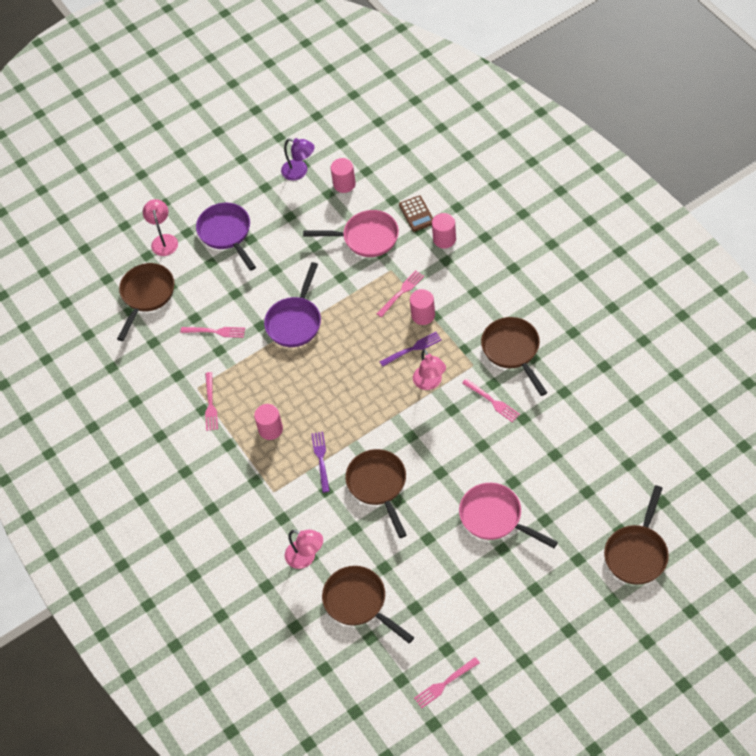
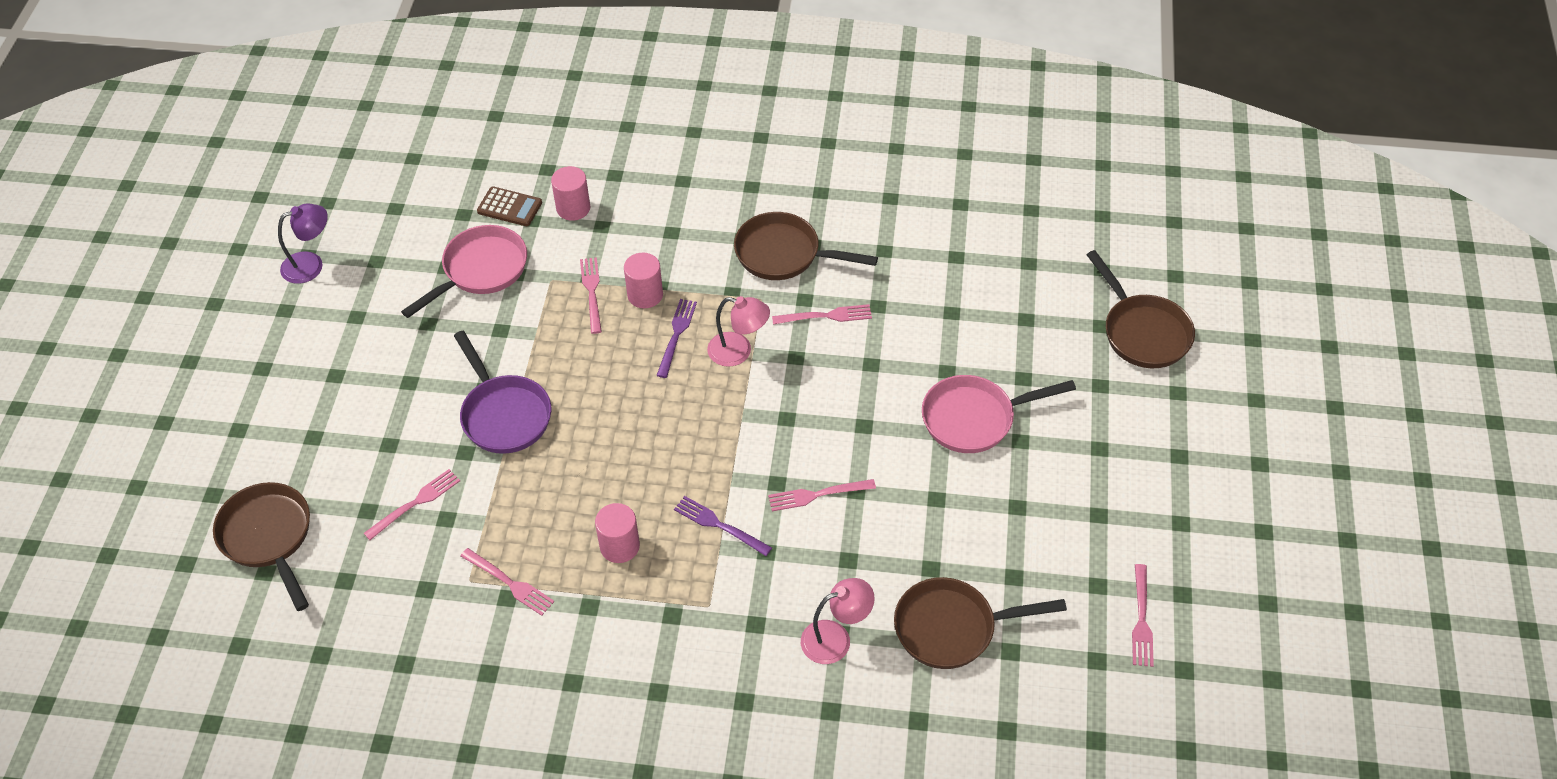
camera: 55 degrees left, 5 degrees down
pink lamp [143,199,178,256] -> none
purple pan [196,203,256,271] -> none
pink cylinder [331,158,356,193] -> none
brown pan [345,449,407,538] -> pink fork [768,479,876,511]

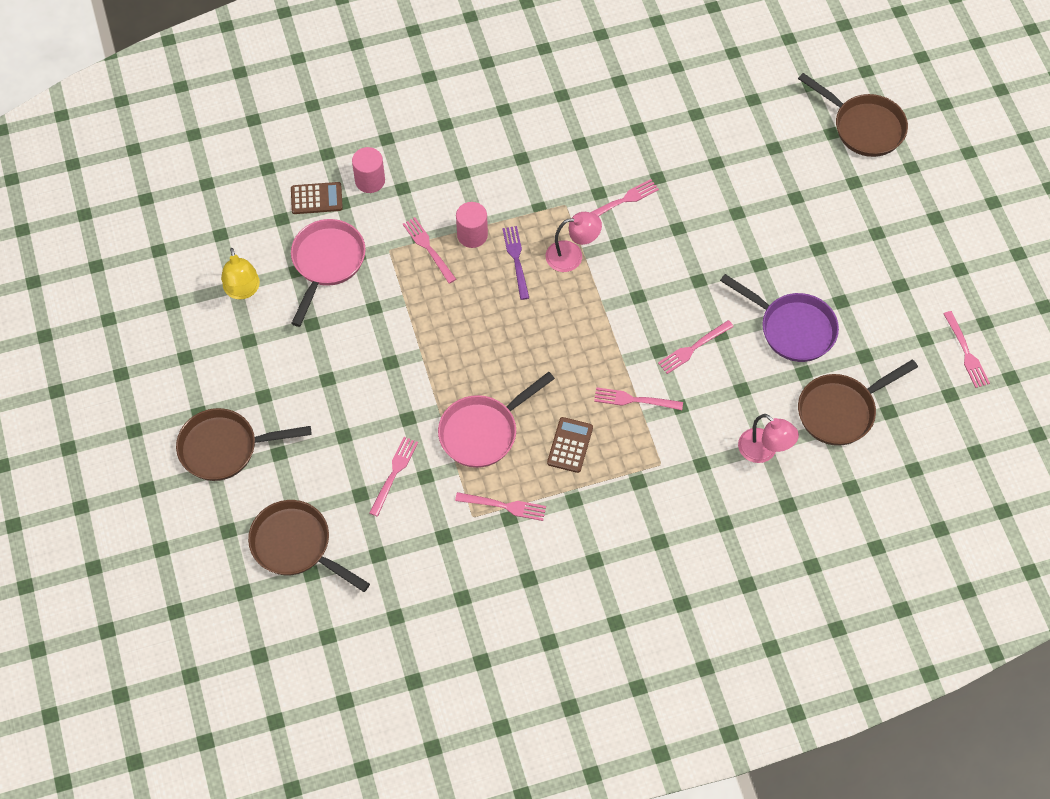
camera: 25 degrees left, 10 degrees up
purple lamp [278,204,328,284] -> none
purple pan [454,331,551,454] -> purple pan moved to [720,274,839,362]
pink cylinder [595,503,640,563] -> brown calculator [547,417,593,473]
purple fork [674,496,772,556] -> pink fork [594,387,683,410]
brown pan [734,212,878,280] -> brown pan moved to [176,408,311,481]
pink lamp [801,578,875,664] -> pink lamp turned 90 degrees clockwise [738,414,799,463]
pink pan [922,375,1076,453] -> pink pan moved to [438,372,555,468]
none -> yellow lamp [221,248,260,300]

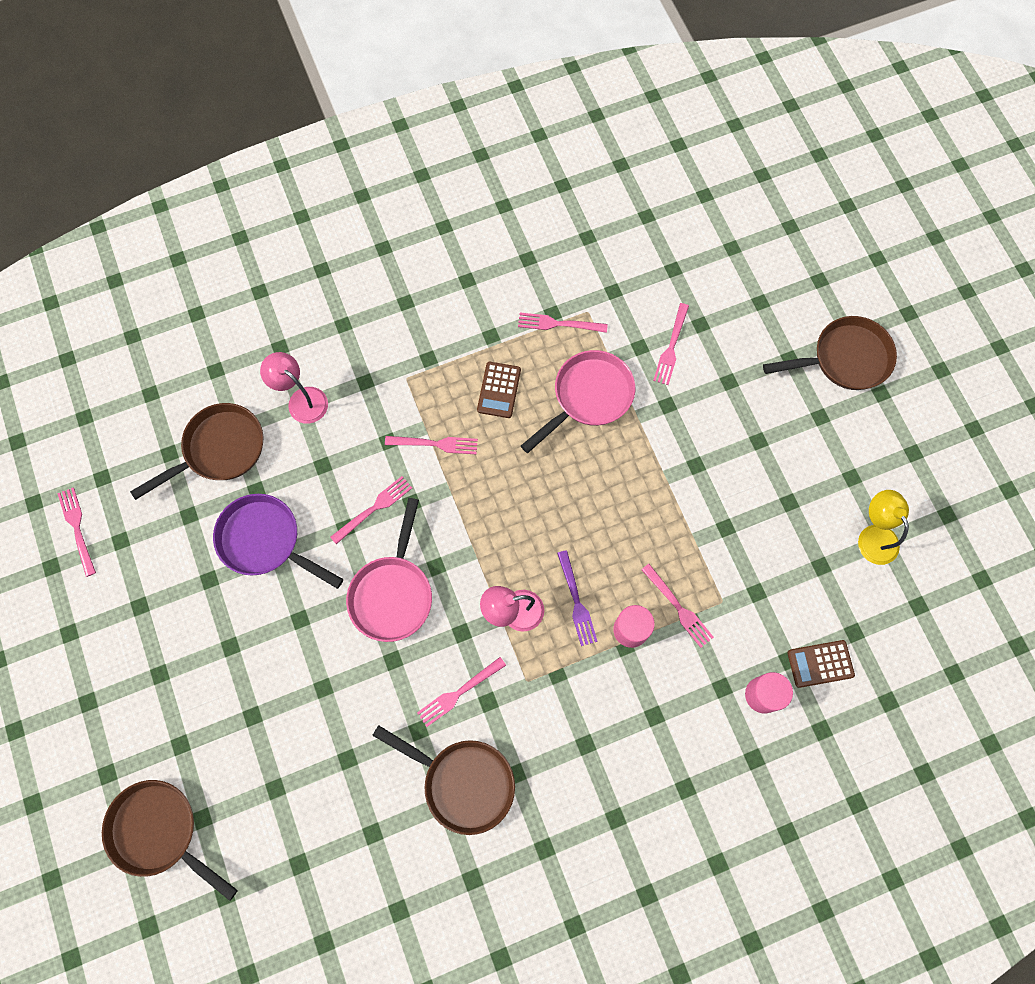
camera: 175 degrees right, 10 degrees up
brown pan [248,500,370,592] -> brown pan moved to [372,725,515,835]
pink pan [291,219,366,327] -> pink pan moved to [346,498,432,642]

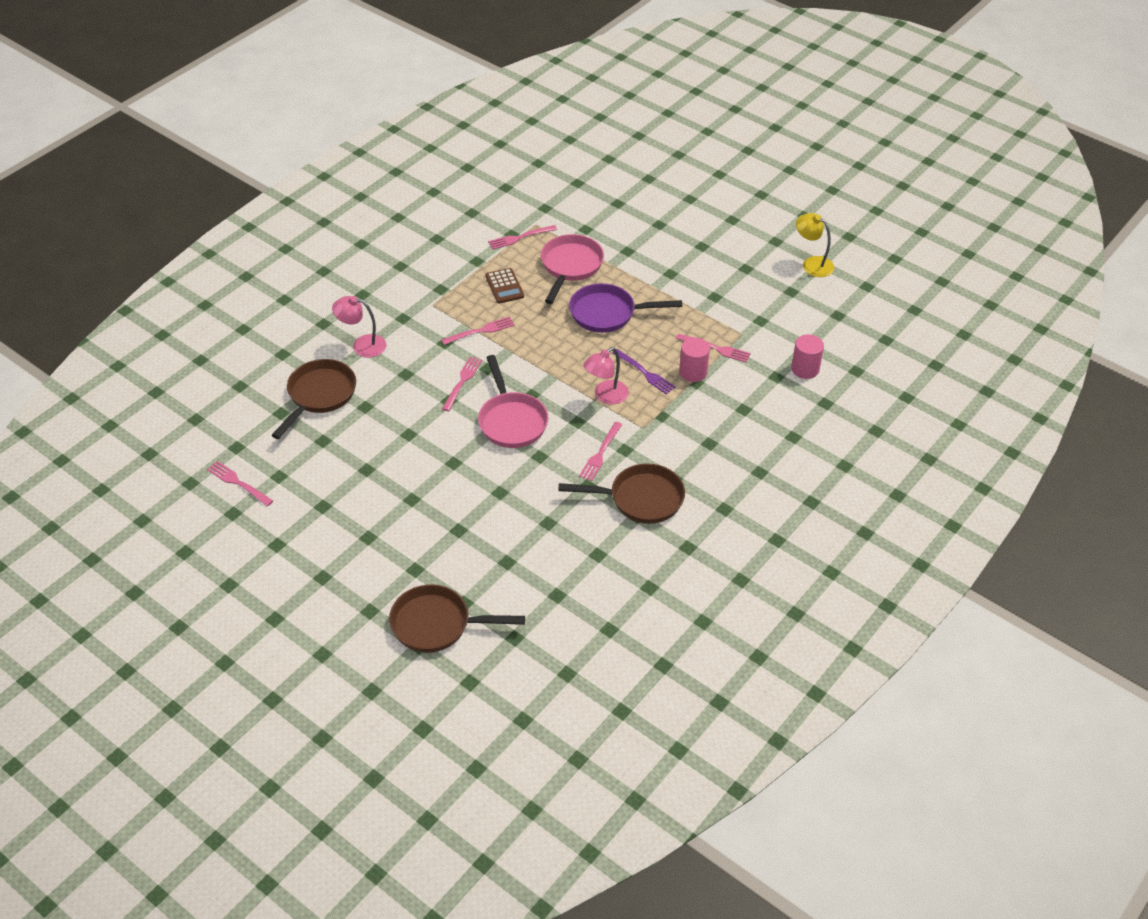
camera: 30 degrees left, 25 degrees down
purple pan [213,494,343,589] -> purple pan moved to [569,283,682,333]
pink fork [653,303,689,385] -> none
brown pan [763,316,897,390] -> none
brown calculator [787,640,855,688] -> none

